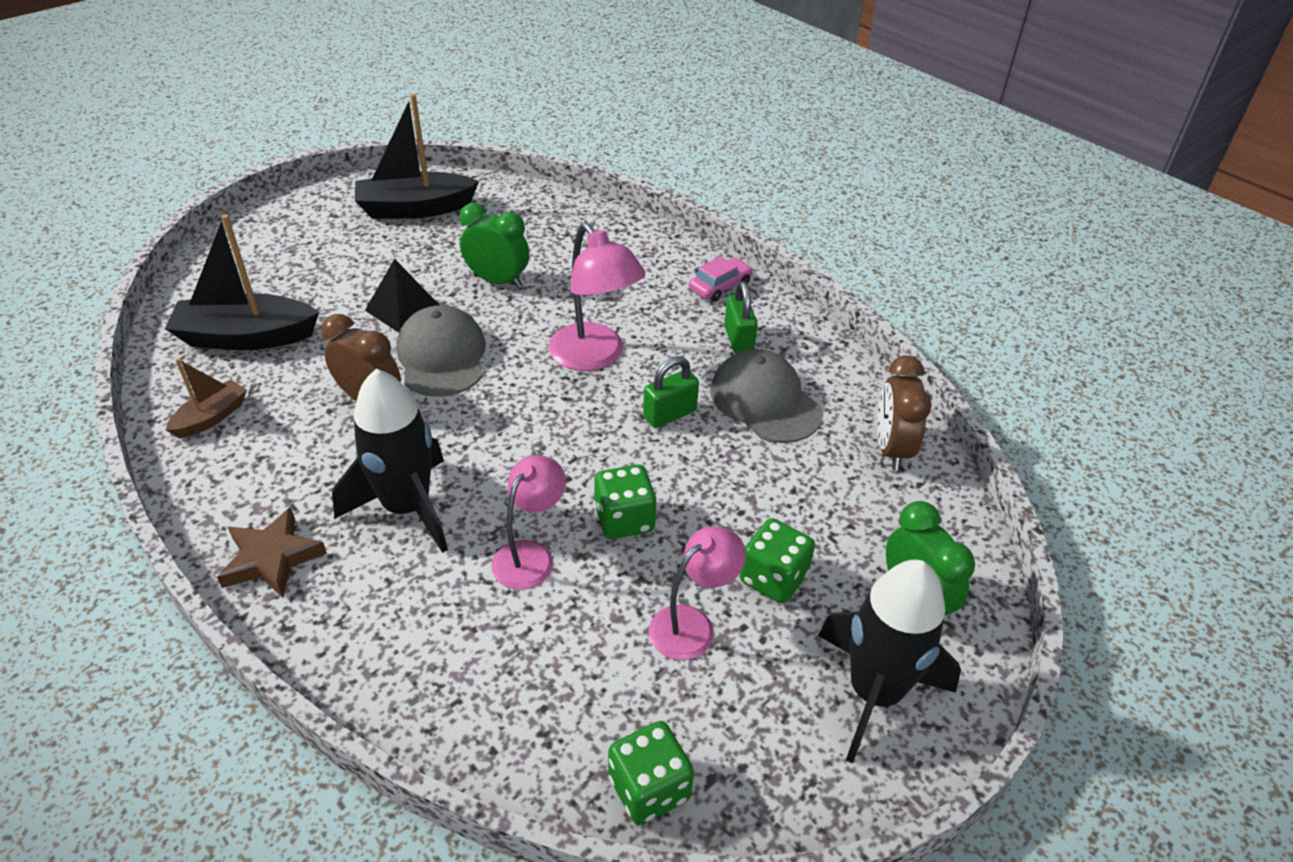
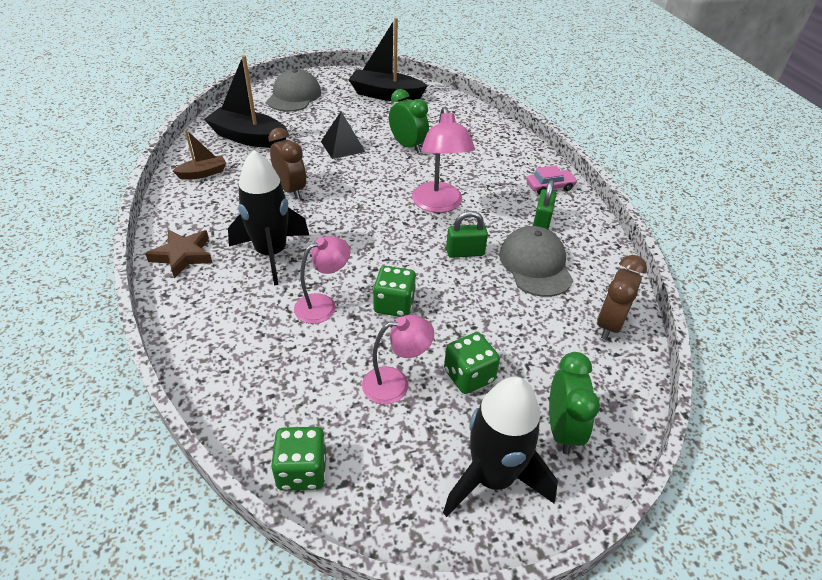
camera: 25 degrees right, 0 degrees up
grey cap [397,305,486,397] -> grey cap moved to [267,69,321,112]

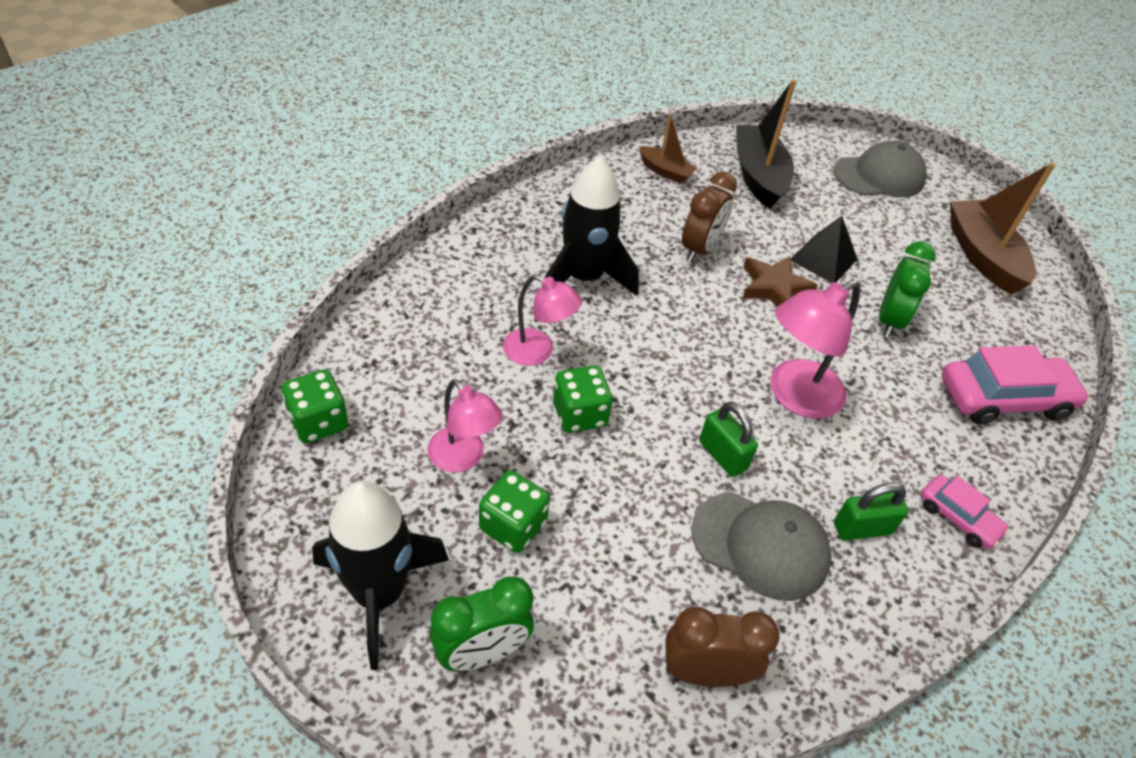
camera: 60 degrees right, 5 degrees up
brown star [145,230,212,278] -> brown star moved to [742,256,818,307]
black boat [349,17,428,102] -> brown boat [950,162,1055,295]
grey cap [499,226,573,297] -> grey cap turned 60 degrees clockwise [691,492,832,601]
none -> pink car [942,346,1090,425]

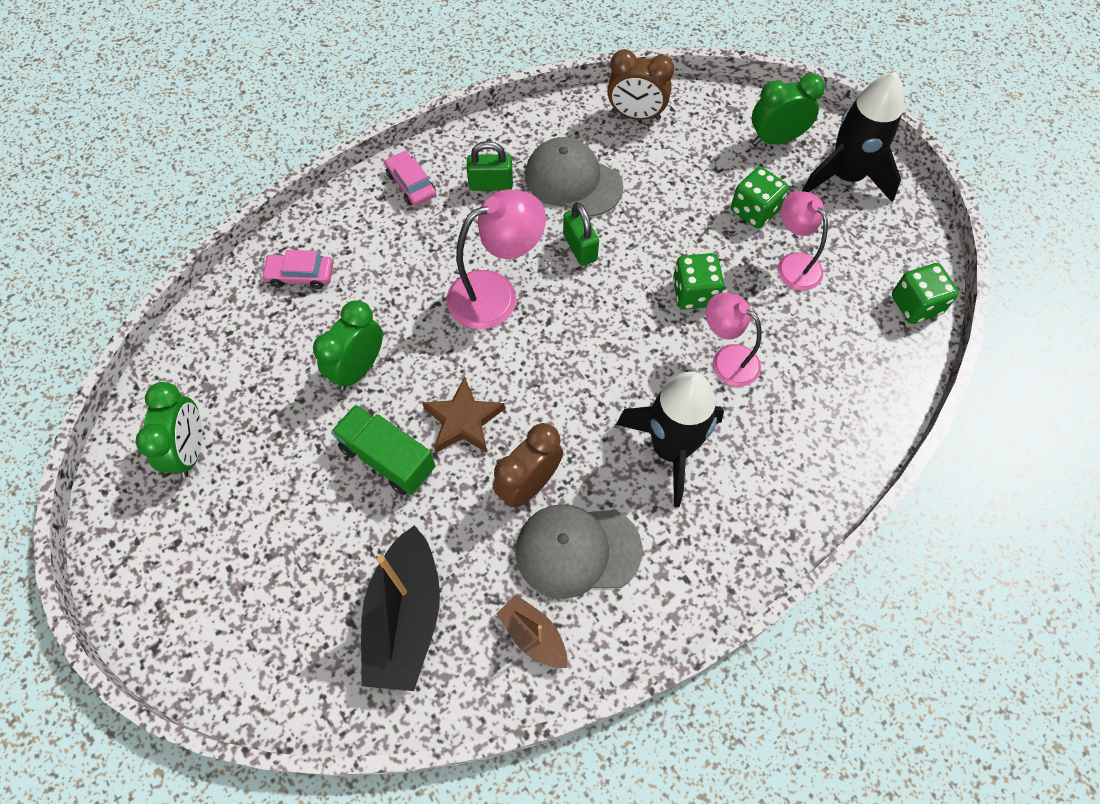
camera: 165 degrees left, 15 degrees up
black pyramid [790,216,858,283] -> green truck [331,405,435,495]
grey cap [834,141,927,197] -> grey cap moved to [515,504,643,599]
pink car [942,346,1090,425] -> pink car [261,250,333,289], size x0.55
brown boat [950,162,1055,295] -> green clock [136,382,202,478]

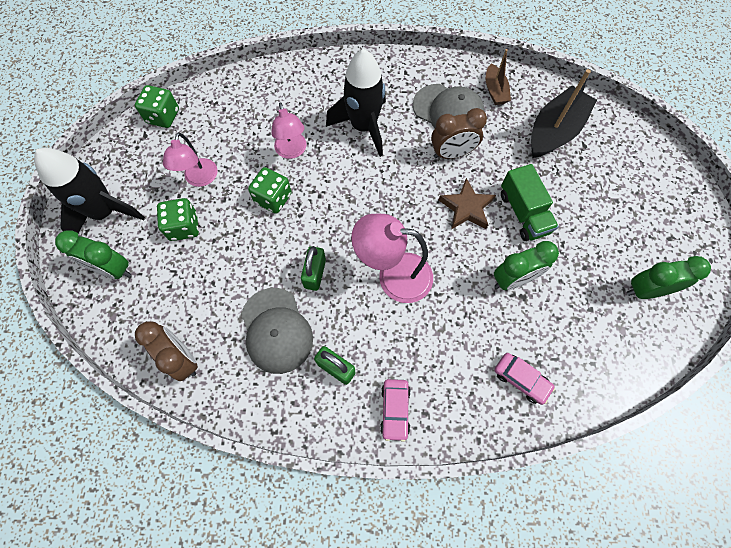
camera: 145 degrees left, 5 degrees up
green clock [136,382,202,478] -> green clock turned 45 degrees clockwise [627,256,711,299]

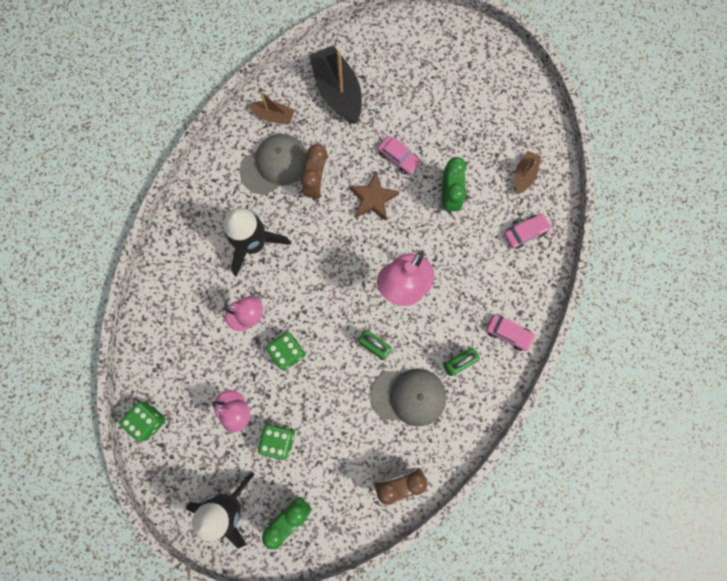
camera: 65 degrees left, 10 degrees up
green truck [501,164,559,241] -> pink car [377,136,421,175]
green clock [627,256,711,299] -> none
none -> brown boat [514,151,541,194]

